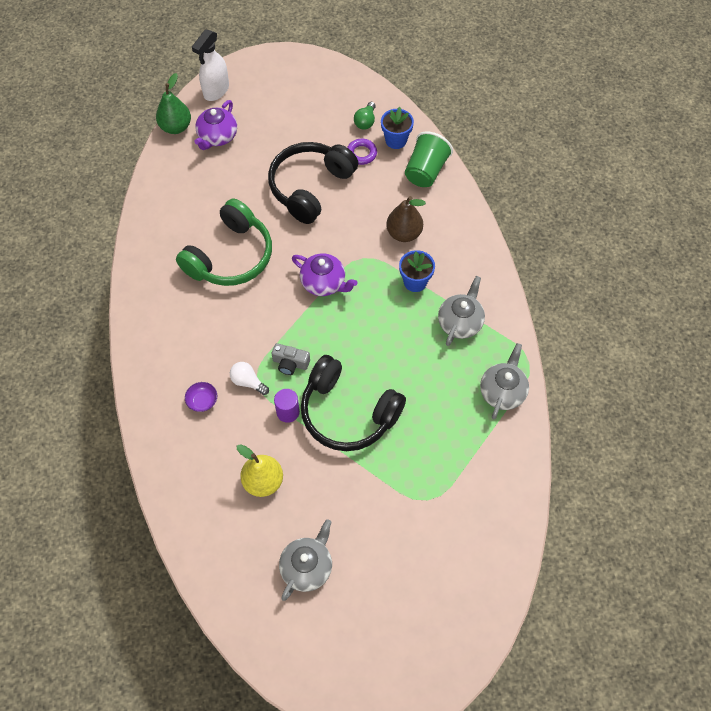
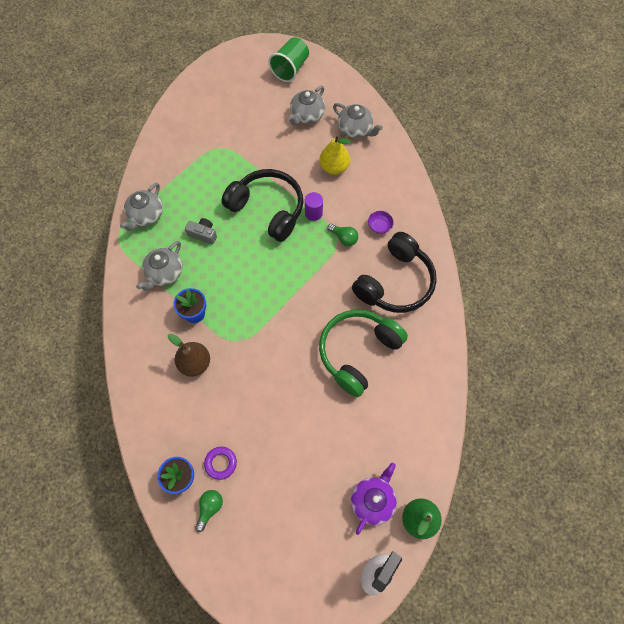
camera: 175 degrees left, 5 degrees up
white light bulb [230,362,269,395] -> green light bulb [328,224,358,246]
black headphones [268,142,358,224] -> black headphones moved to [352,232,437,313]
grey camera [272,343,310,375] -> grey camera moved to [185,218,217,245]
purple teapot [292,253,358,296] -> none
green cup [405,131,453,187] -> green cup moved to [268,37,309,82]
none -> grey teapot [333,103,383,138]

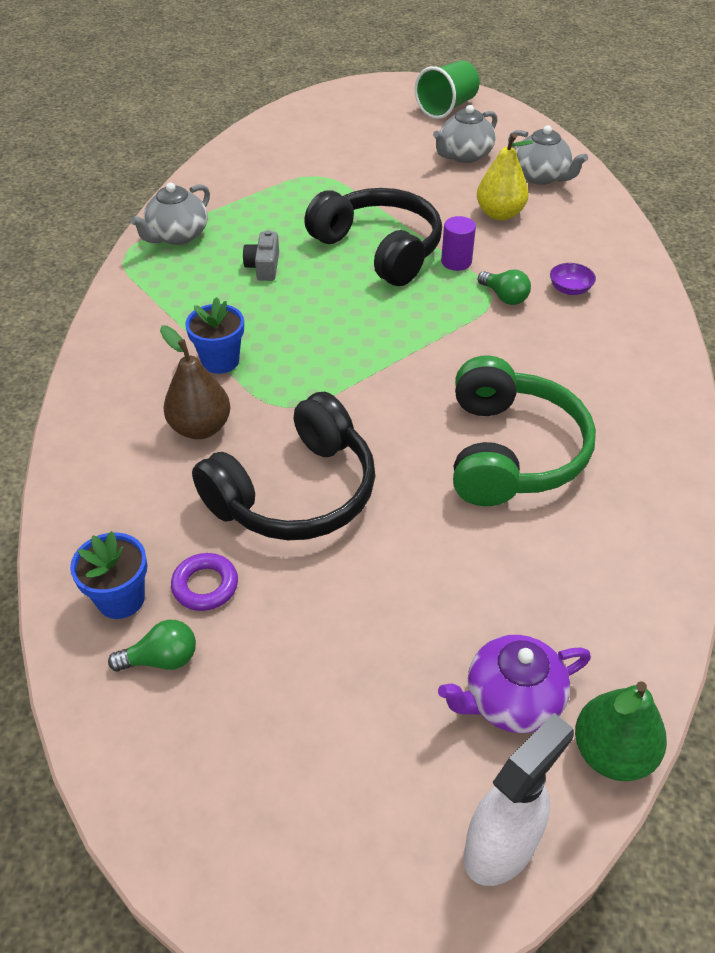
camera: 10 degrees right, 20 degrees down
grey teapot [136,241,182,291] -> none
grey camera [185,218,217,245] -> grey camera turned 120 degrees counterclockwise [243,230,279,281]
green light bulb [195,490,223,532] -> green light bulb turned 45 degrees clockwise [108,620,196,671]
green headphones [319,309,408,397] -> green headphones turned 135 degrees clockwise [453,355,596,506]
purple teapot [351,463,397,535] -> purple teapot turned 150 degrees counterclockwise [438,635,591,733]
black headphones [352,232,437,313] -> black headphones moved to [192,392,375,541]

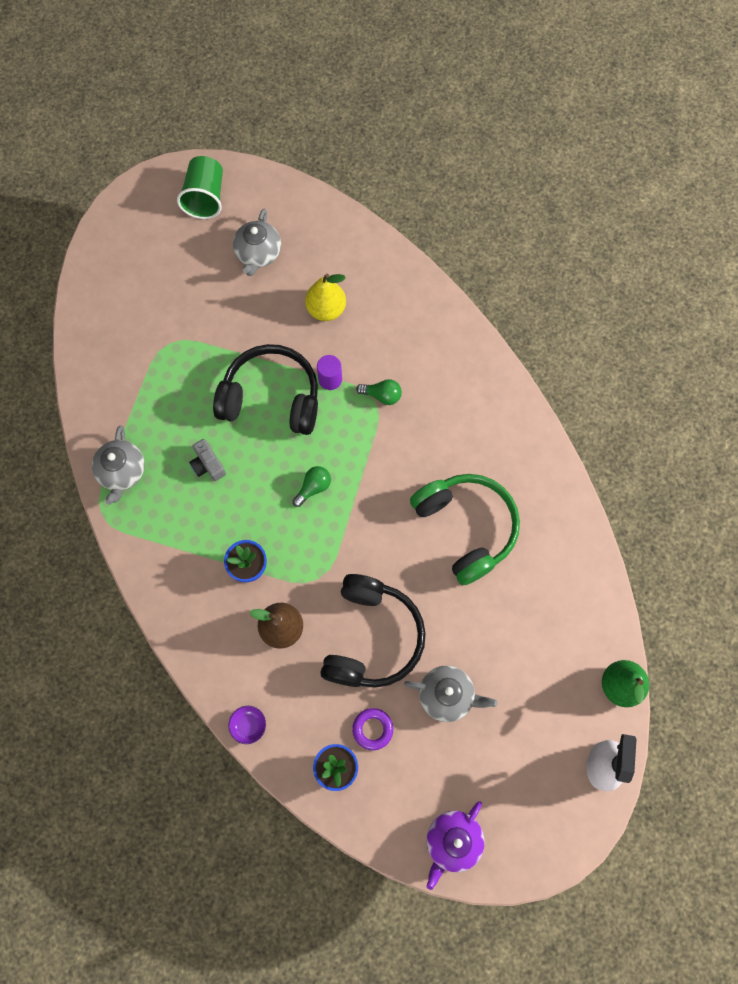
camera: 35 degrees left, 25 degrees up
green light bulb [108,620,196,671] -> green light bulb moved to [292,466,331,507]
purple teapot [438,635,591,733] -> purple teapot moved to [426,801,485,890]
grey teapot [508,125,588,185] -> grey teapot moved to [404,665,498,722]
purple bowl [550,263,596,295] -> purple bowl moved to [228,706,266,744]

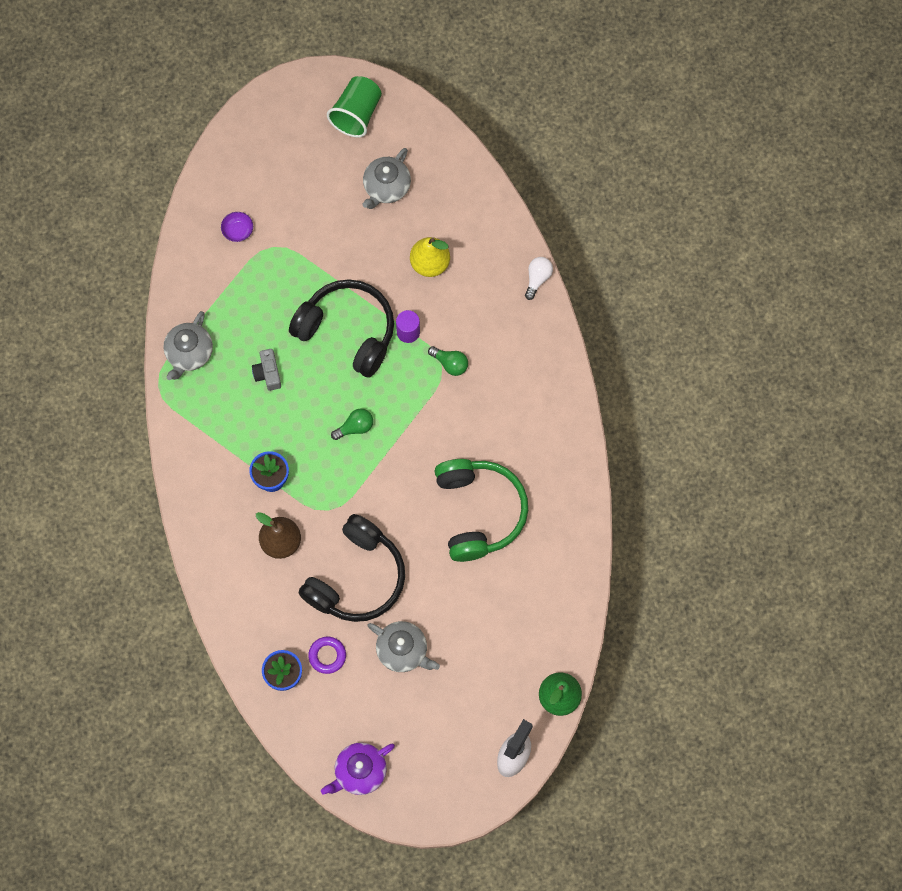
camera: 20 degrees right, 0 degrees up
purple bowl [228,706,266,744] -> purple bowl moved to [221,212,253,242]
none -> white light bulb [525,257,553,300]

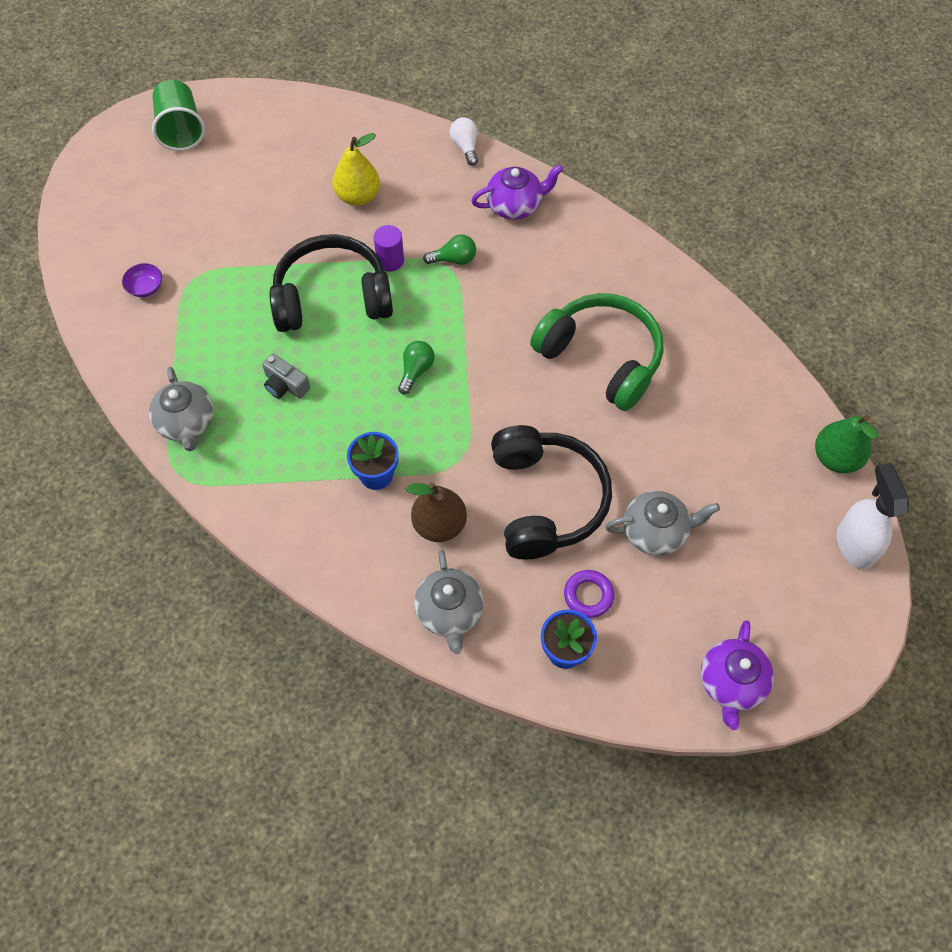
camera: 40 degrees left, 10 degrees down
grey teapot [362,148,411,209] -> grey teapot moved to [414,550,484,654]
none -> purple teapot [471,164,563,219]

